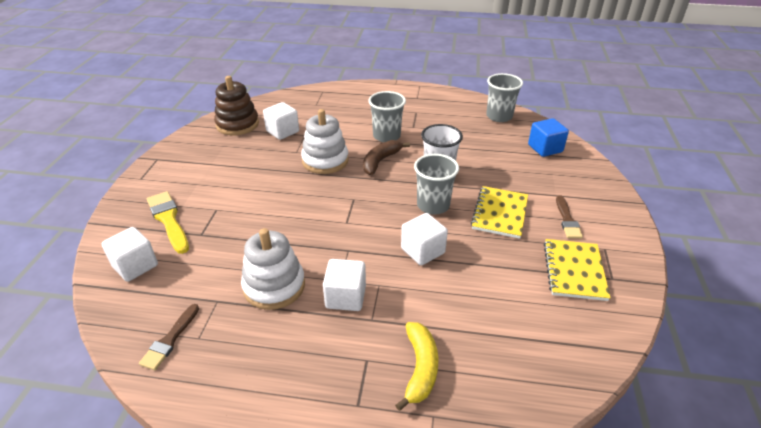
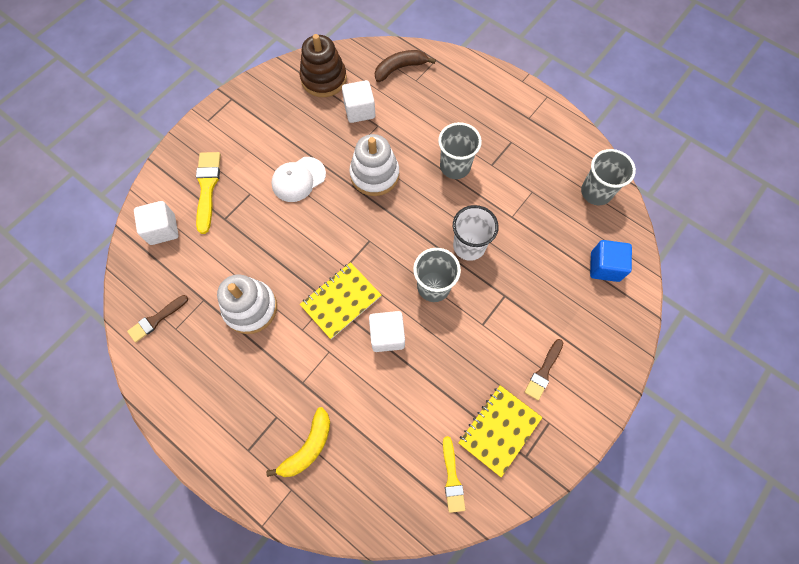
camera: 30 degrees right, 30 degrees up
white cube [323,259,366,311] -> none
brown banana [363,140,410,175] -> brown banana moved to [375,50,436,82]
yellow notebook [471,186,528,239] -> yellow notebook moved to [300,262,381,339]
none -> white cap [272,157,326,202]
none -> yellow brush [443,436,466,513]

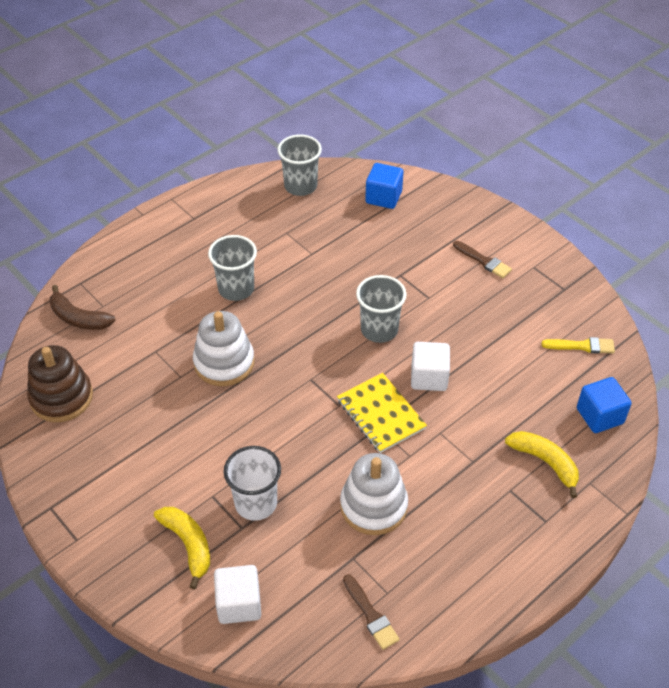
camera: 80 degrees left, 20 degrees down
yellow brush [196,152,221,234] -> yellow banana [154,507,210,589]
white cap [272,157,326,202] -> none
white cube [342,80,375,123] -> none
brown banana [375,50,436,82] -> brown banana turned 45 degrees counterclockwise [50,285,115,330]
white cup [453,205,499,261] -> white cup moved to [224,446,281,521]
yellow notebook [458,385,542,477] -> none
none -> blue cube [577,377,632,433]

